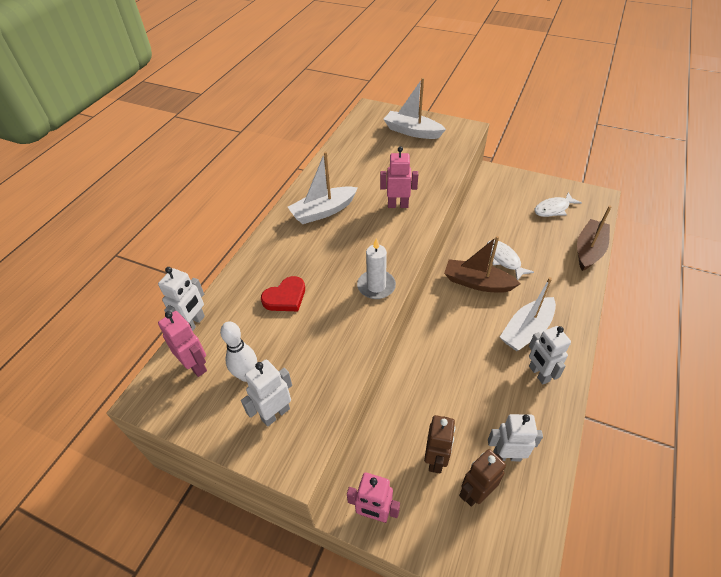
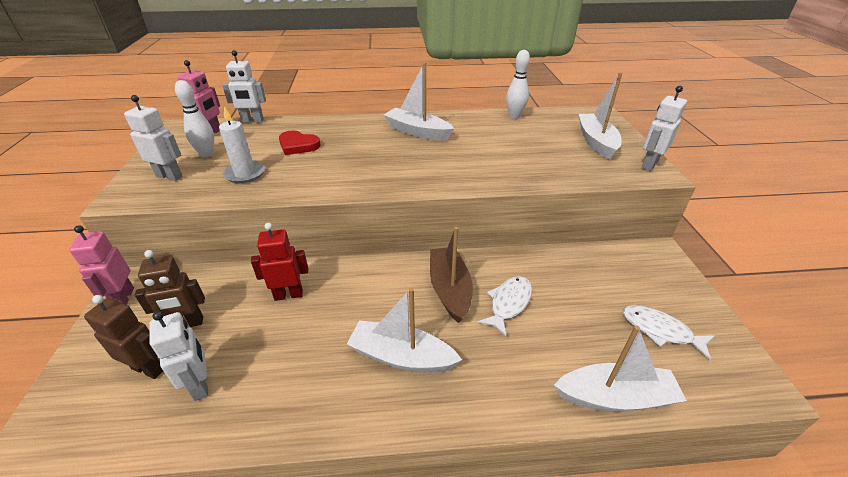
camera: 60 degrees right, 10 degrees down
white candle [357,238,396,299] -> white candle moved to [219,106,265,183]
pink robot [380,146,418,208] -> none
white robot [529,326,571,384] -> white robot moved to [641,86,687,171]
brown boat [577,206,611,271] -> white boat [554,325,687,412]
none -> red robot [251,223,308,301]
none -> white bowling pin [506,50,530,119]

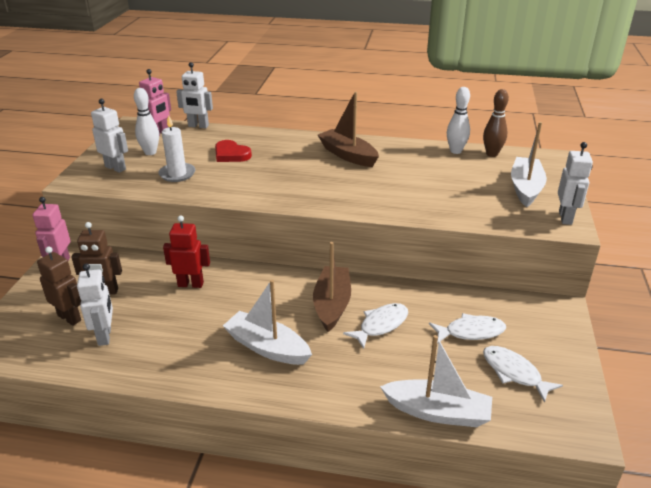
camera: 15 degrees right, 5 degrees down
white boat [384,62,454,141] -> brown boat [318,92,379,167]
white robot [641,86,687,171] -> white robot turned 135 degrees clockwise [558,142,593,225]
none -> white fish [429,313,506,343]
none -> brown bowling pin [483,89,509,157]

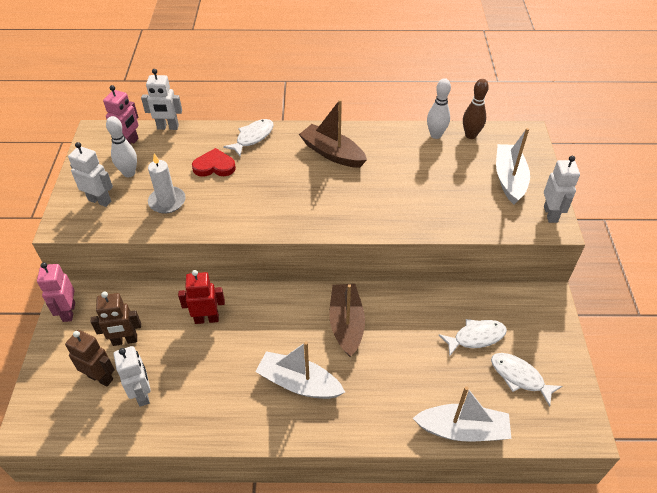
camera: 10 degrees left, 15 degrees up
red heart [215,140,252,162] -> red heart turned 150 degrees clockwise [192,148,236,177]
white fish [343,303,408,349] -> white fish moved to [223,119,274,156]

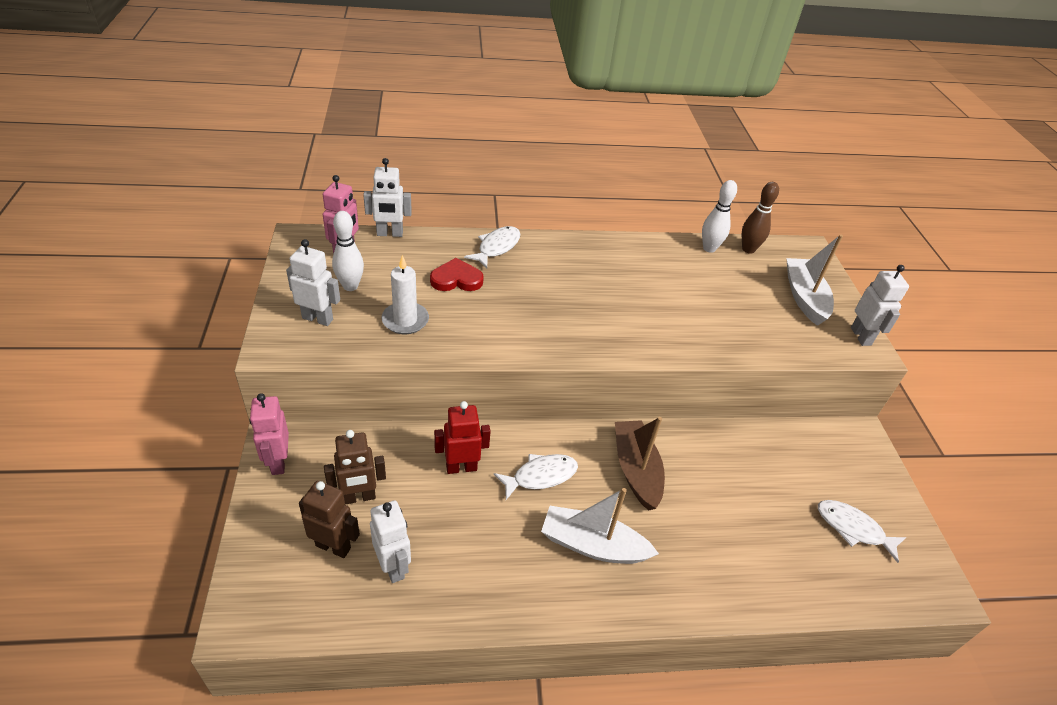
camera: 10 degrees left, 5 degrees down
brown boat [299,99,367,168] -> none
white boat [413,386,511,442] -> none
white fish [439,319,507,356] -> white fish moved to [494,454,578,500]

